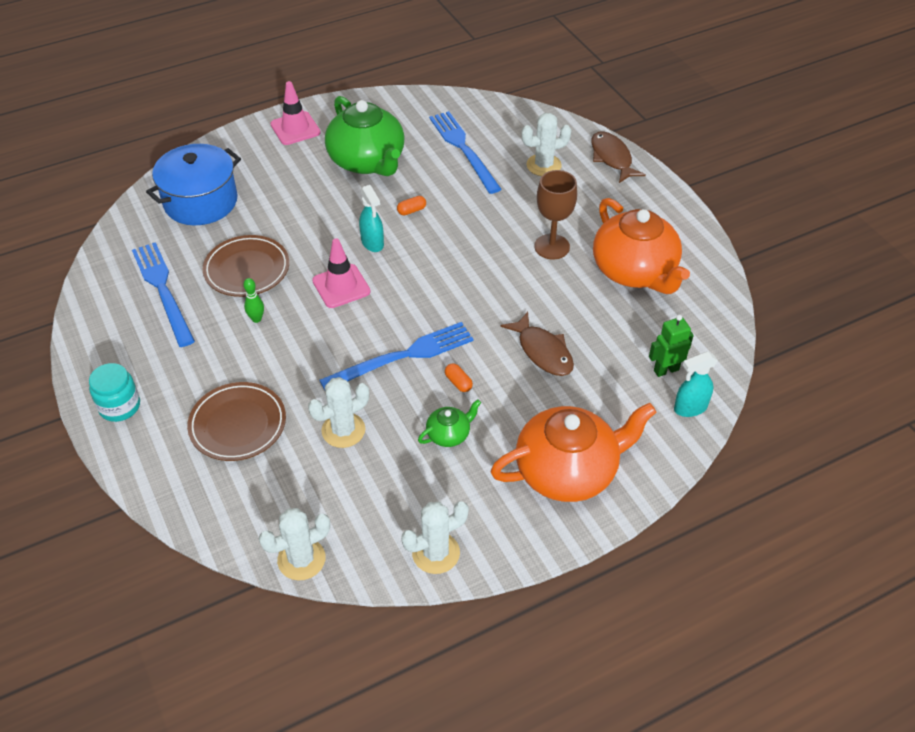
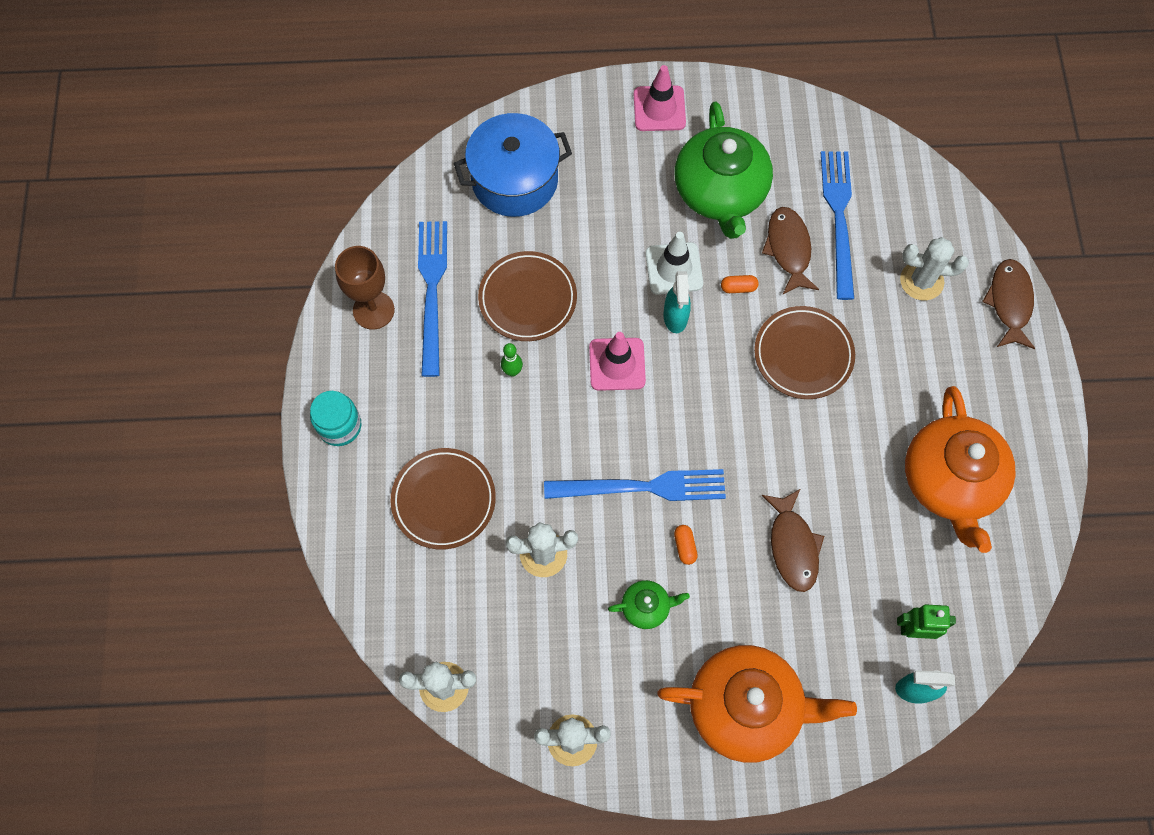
camera: 25 degrees right, 20 degrees up
brown goblet [534,170,577,259] -> brown goblet moved to [335,246,395,330]
none -> white traffic cone [645,232,703,295]
none -> brown plate [754,306,855,399]
none -> brown fish [762,207,819,295]

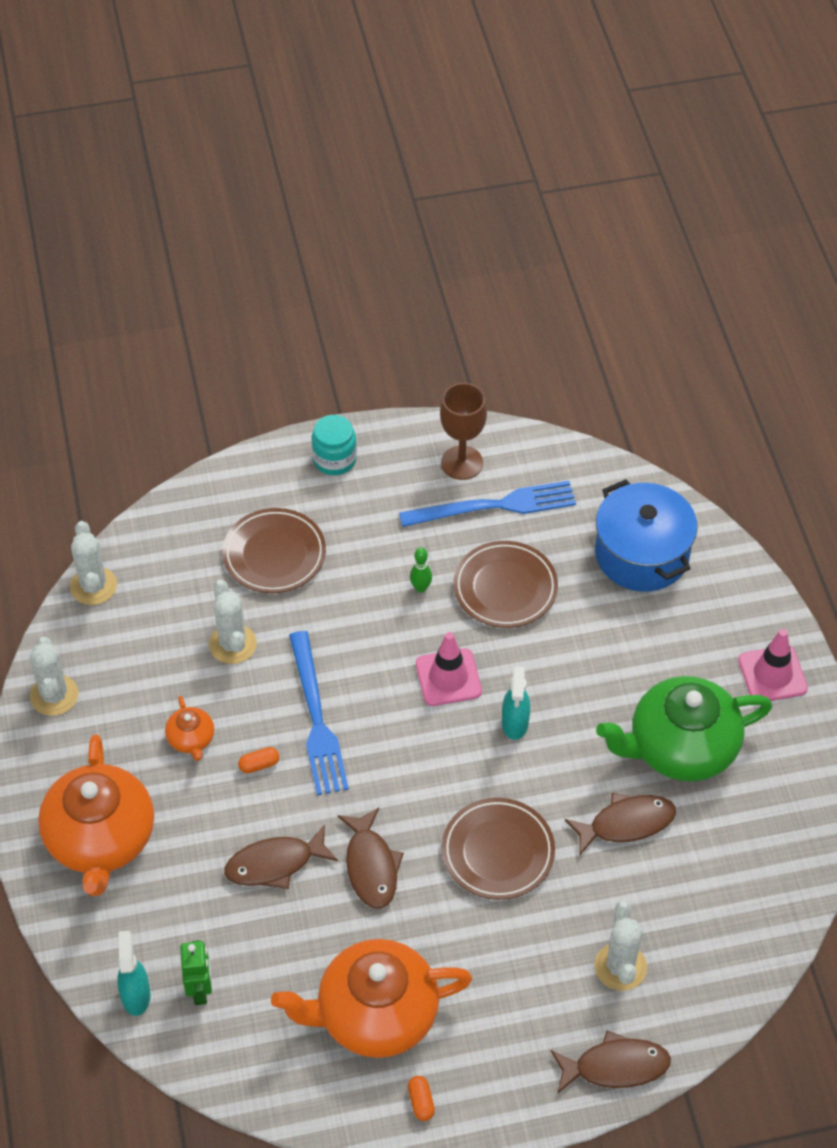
camera: 80 degrees right, 15 degrees down
green teapot [608,580,690,629] -> orange teapot [165,696,214,761]
white traffic cone [645,232,703,295] -> none
turquoise spray bottle [664,271,691,333] -> turquoise spray bottle turned 75 degrees counterclockwise [502,666,530,740]
orange capsule [721,275,759,293] -> orange capsule moved to [408,1076,435,1121]
blue fork [821,151,854,300] -> none
none -> brown fish [338,808,404,909]

